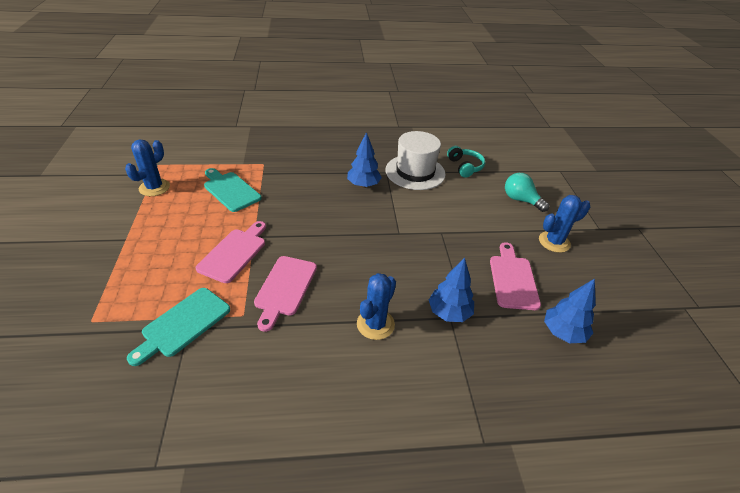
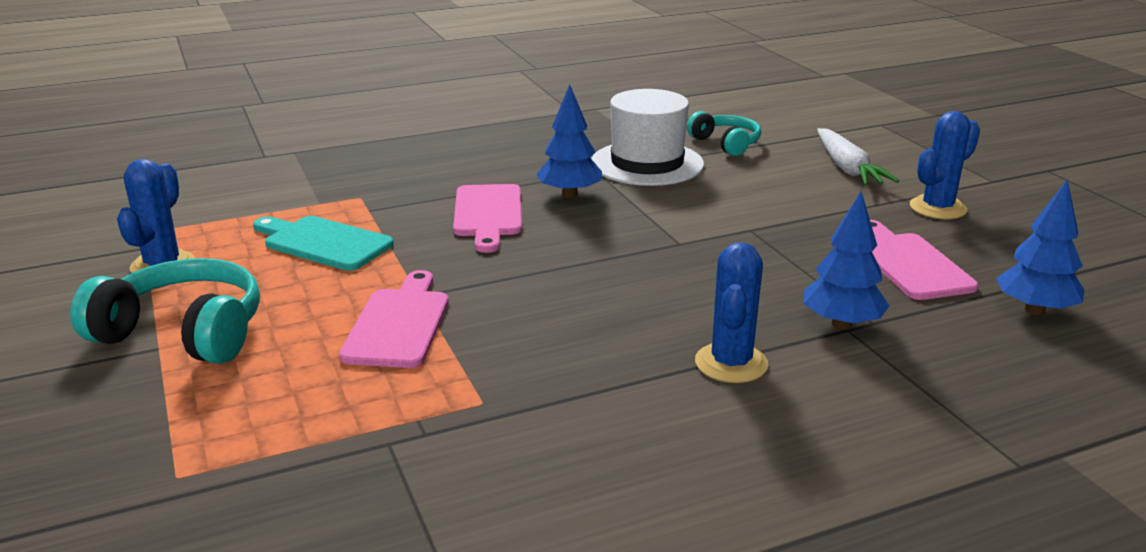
camera: 15 degrees left, 15 degrees down
turquoise cutting board [127,288,230,366] -> none
pink cutting board [254,256,317,332] -> pink cutting board moved to [453,184,522,253]
turquoise light bulb [505,173,549,212] -> white carrot [817,128,899,186]
none -> turquoise headphones [70,258,260,364]

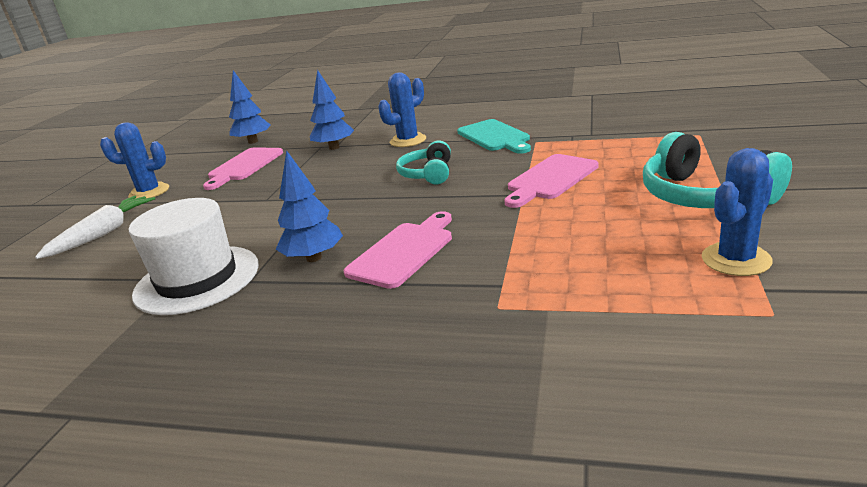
camera: 140 degrees left, 0 degrees up
turquoise cutting board [253,216,394,271] -> turquoise cutting board moved to [457,119,531,154]
turquoise headphones [687,111,761,156] -> turquoise headphones moved to [396,141,451,184]

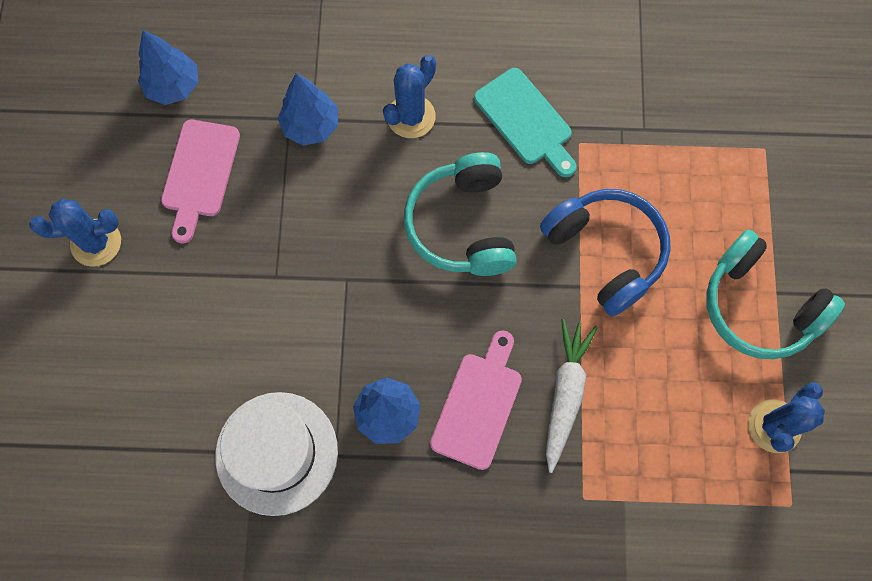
camera: 15 degrees left, 45 degrees up
white carrot [35,195,155,259] -> white carrot moved to [546,319,598,473]
turquoise headphones [396,141,451,184] -> turquoise headphones [404,152,517,276], size x1.63
pink cutting board [505,154,599,208] -> blue headphones [540,189,671,316]

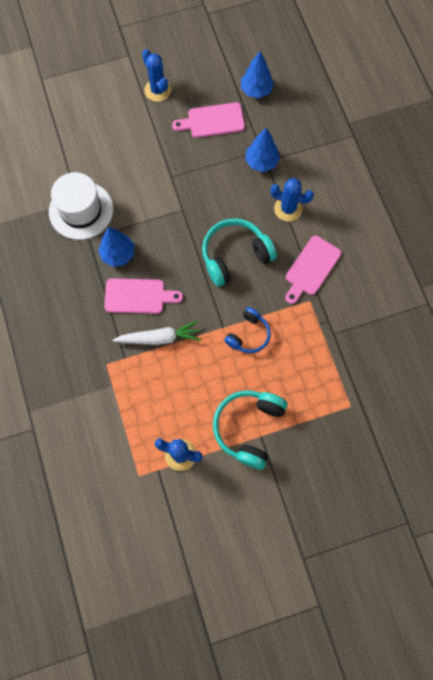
camera: 70 degrees right, 0 degrees up
turquoise cutting board [474,68,577,177] -> pink cutting board [285,236,342,304]
blue headphones [540,189,671,316] -> blue headphones [224,307,271,353], size x0.62

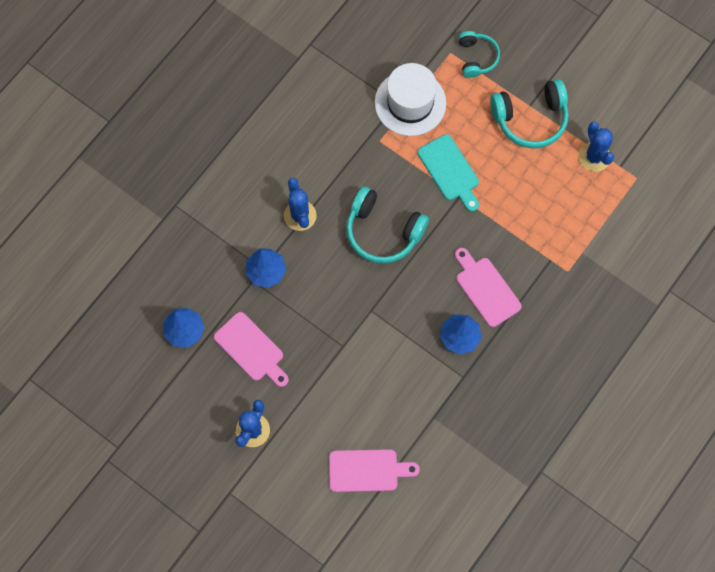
camera: 125 degrees left, 0 degrees up
white hat [49,172,113,240] -> white hat moved to [375,63,446,136]
white carrot [113,321,201,345] -> none
blue headphones [224,307,271,353] -> turquoise cutting board [418,134,479,212]
pink cutting board [285,236,342,304] -> pink cutting board moved to [329,449,420,492]
none -> turquoise headphones [459,31,500,78]

